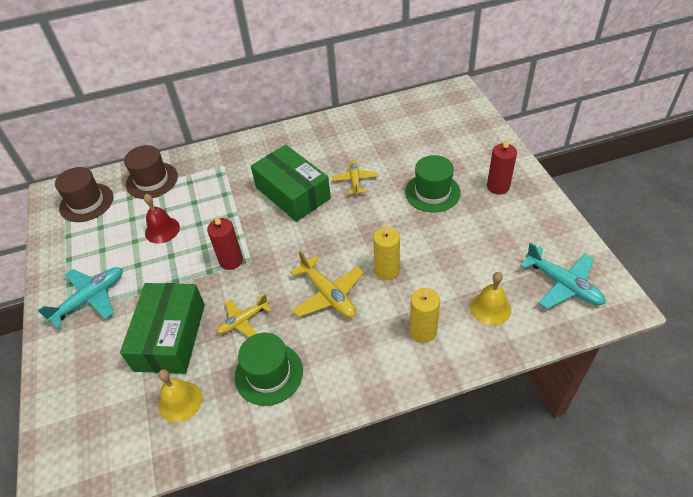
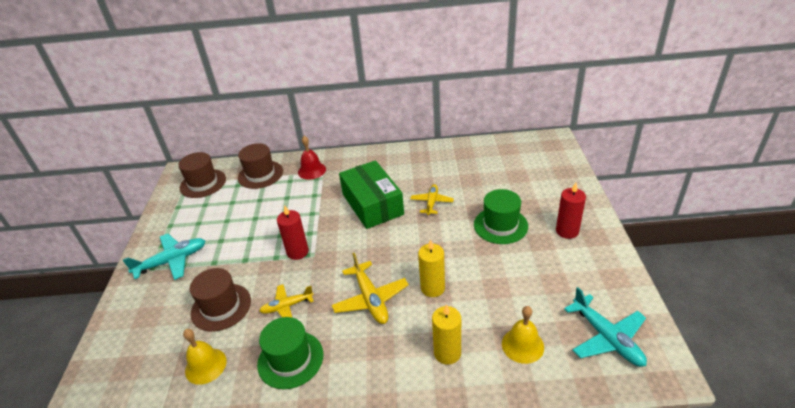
camera: 15 degrees right, 10 degrees down
green box [120,283,205,374] -> brown hat [190,268,251,332]
red bell [144,194,180,243] -> red bell moved to [298,136,326,180]

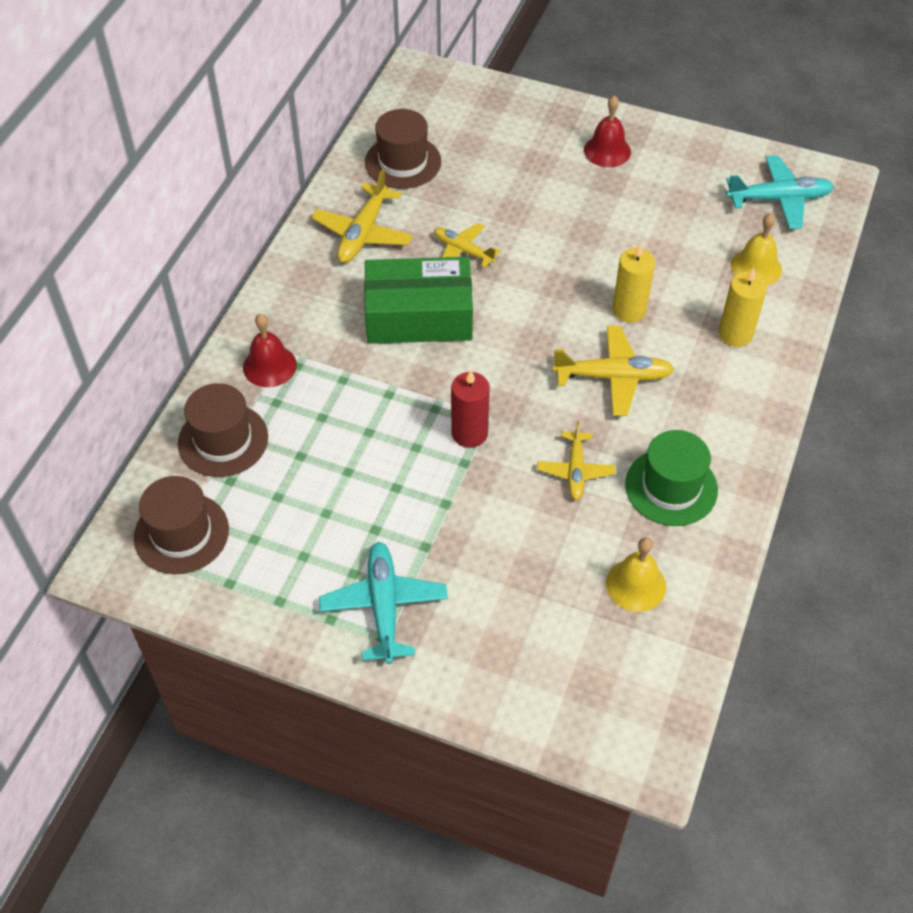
camera: 70 degrees left, 15 degrees up
brown hat [190,268,251,332] -> brown hat moved to [365,109,441,189]
green hat [474,189,528,244] -> none
red candle [556,183,586,239] -> red bell [584,95,631,167]
none -> yellow plane [312,169,413,263]

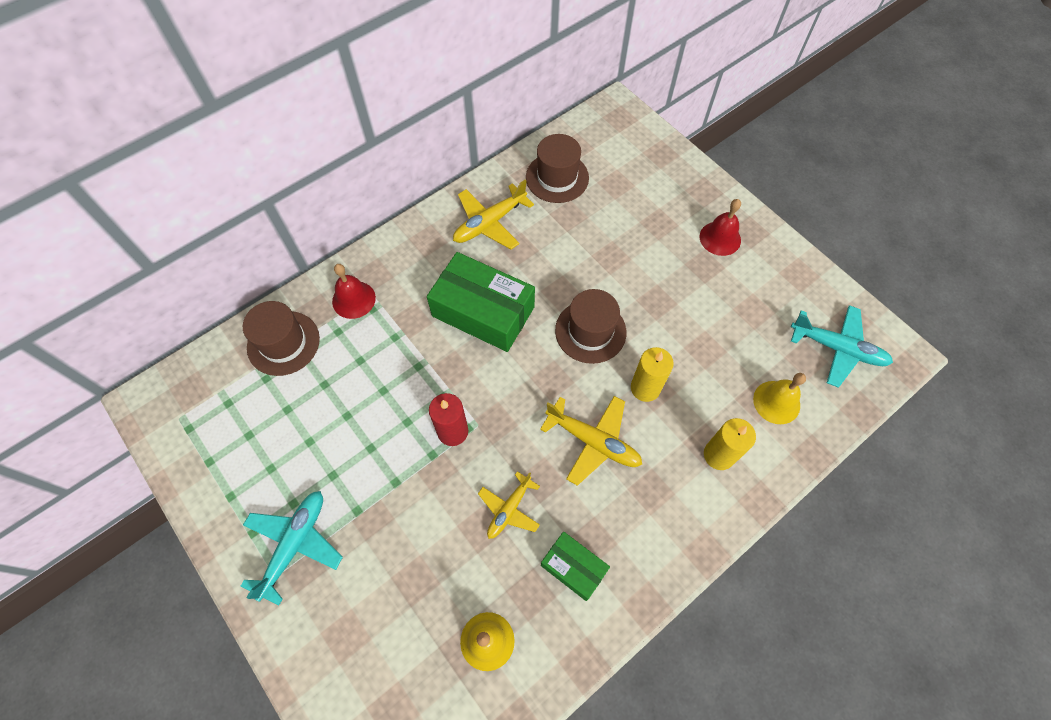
camera: 30 degrees right, 10 degrees up
brown hat [134,476,229,574] -> brown hat moved to [555,289,626,364]
yellow plane [434,223,500,268] -> none
green hat [625,430,718,526] -> green box [541,532,610,601]

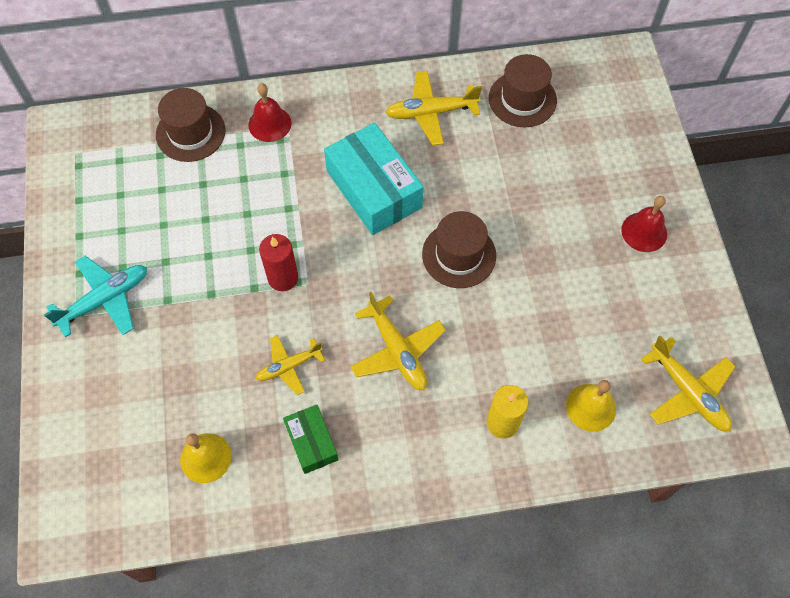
camera: 30 degrees right, 0 degrees up
green box [427,252,535,352] -> turquoise box [324,123,423,235]
yellow candle [631,347,674,402] -> none
turquoise plane [791,305,893,388] -> yellow plane [641,336,735,432]

